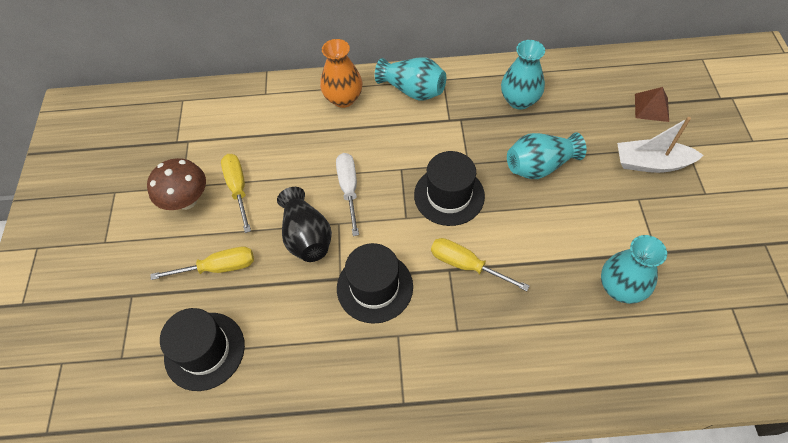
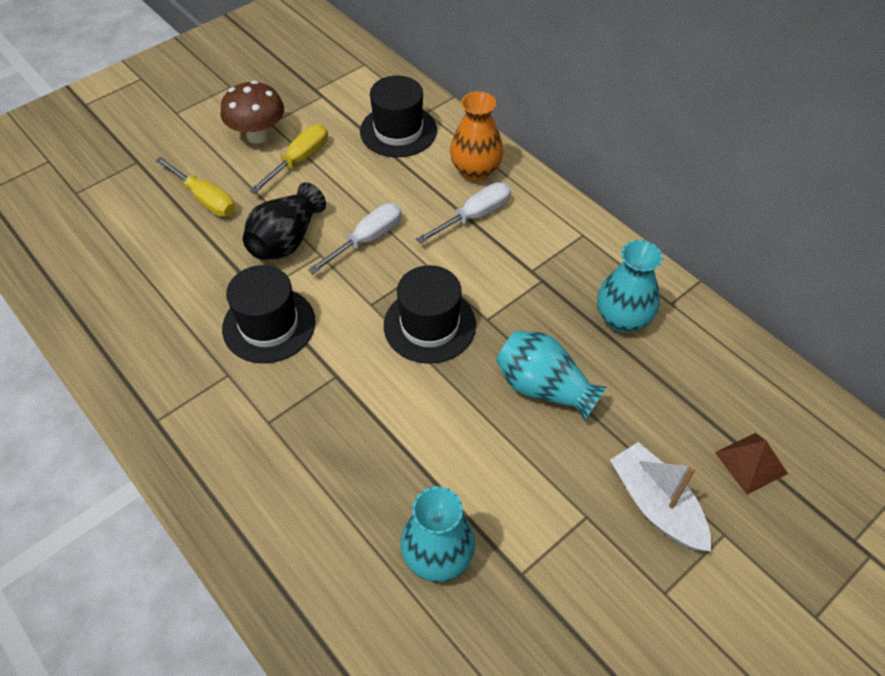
camera: 50 degrees right, 5 degrees down
black hat [160,308,245,391] -> black hat moved to [360,76,437,157]
turquoise vase [375,58,446,101] -> none
yellow screwdriver [431,238,529,291] -> none
none -> white screwdriver [416,182,511,244]

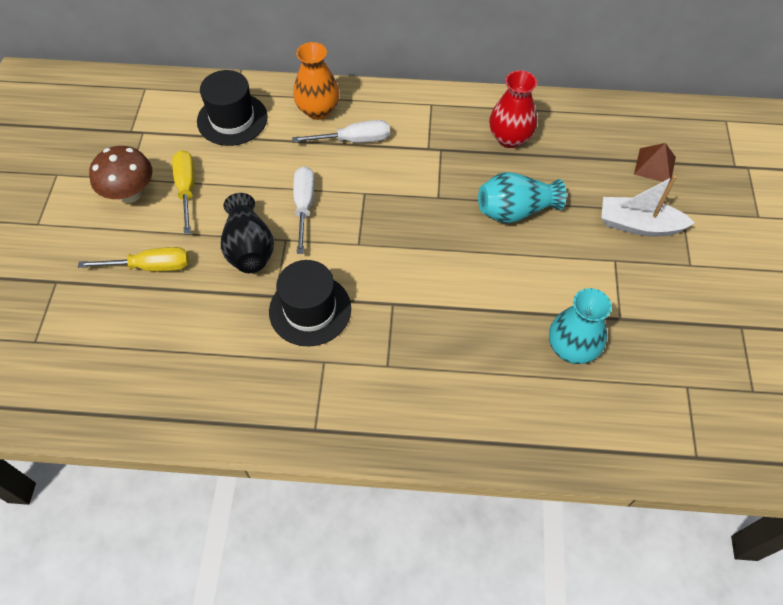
camera: 45 degrees left, 5 degrees up
black hat [384,265,476,364] -> none
white screwdriver [416,182,511,244] -> white screwdriver turned 75 degrees clockwise [292,120,390,143]
turquoise vase [597,240,663,333] -> red vase [489,70,537,148]

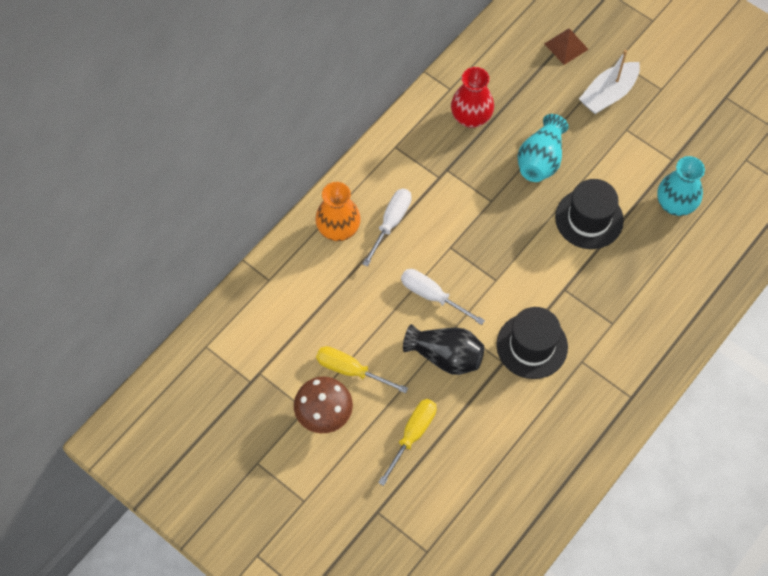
camera: 55 degrees left, 5 degrees up
black hat [197,70,268,146] -> black hat moved to [555,179,624,249]

